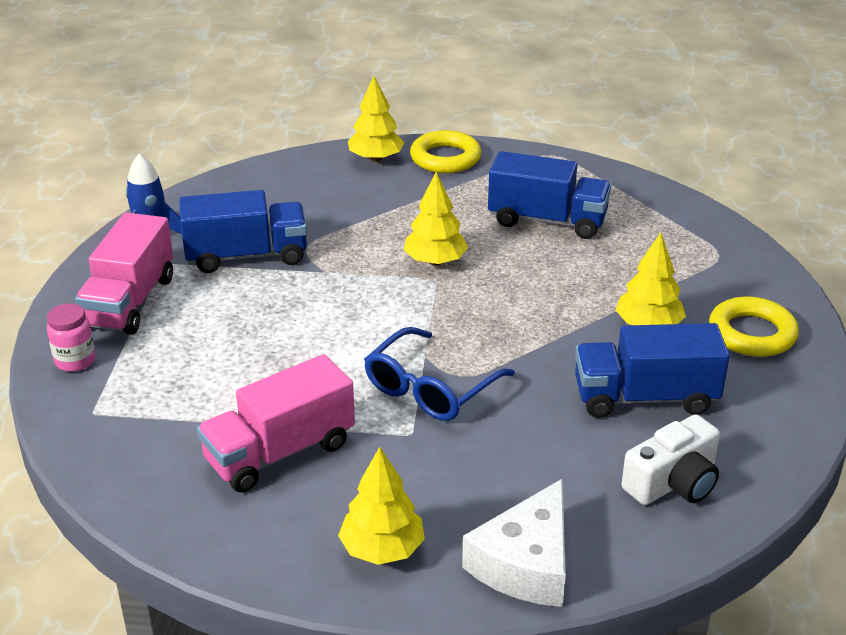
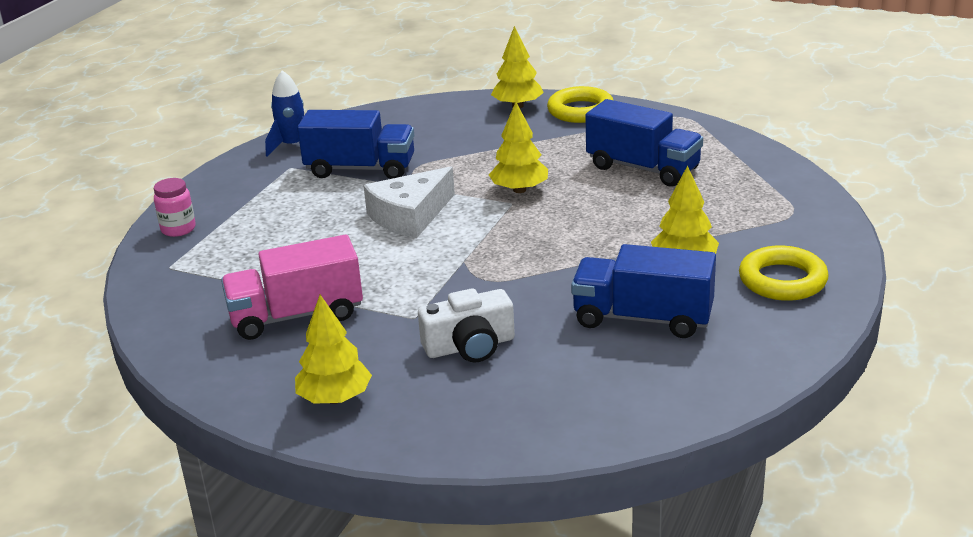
camera: 20 degrees right, 5 degrees down
pink truck [75,212,173,335] -> none
blue glasses [364,327,515,421] -> none
white cheese [462,478,566,607] -> white cheese moved to [364,166,455,238]
white camera [622,414,720,505] -> white camera moved to [418,288,515,362]

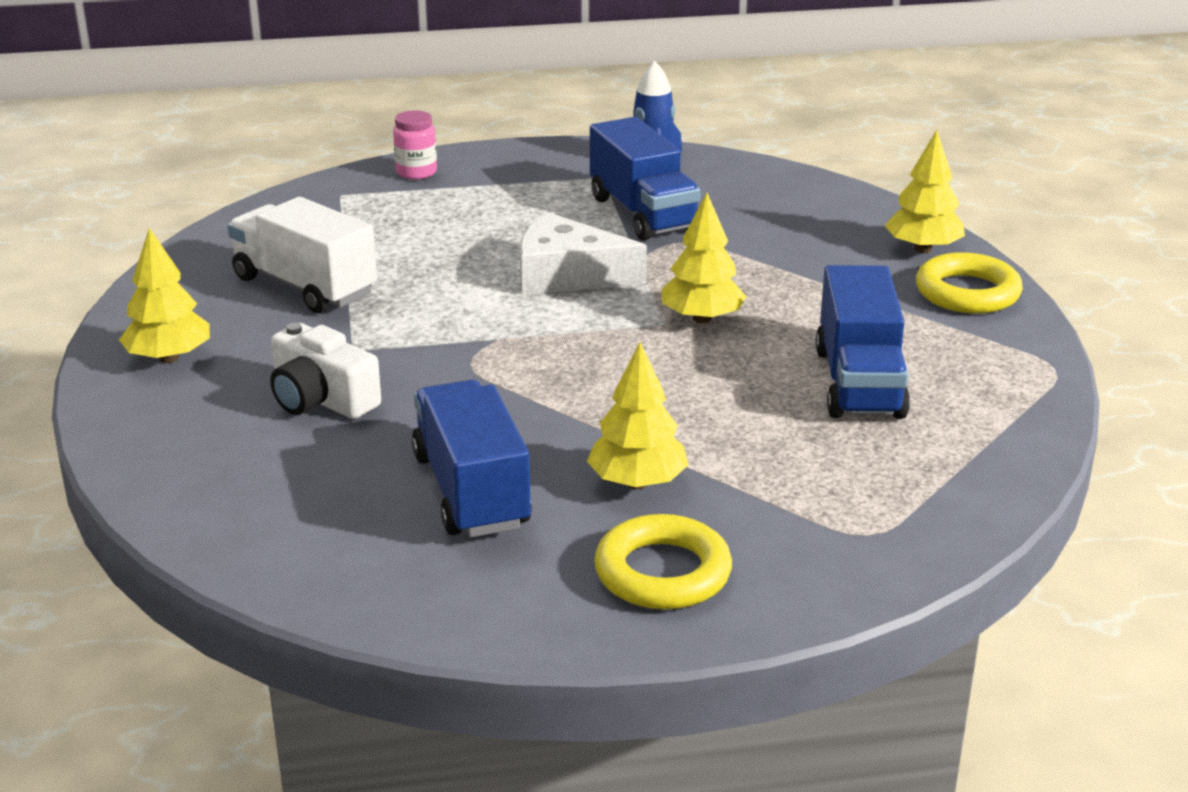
camera: 55 degrees right, 0 degrees up
pink truck [221,235,363,340] -> white truck [228,197,377,313]

